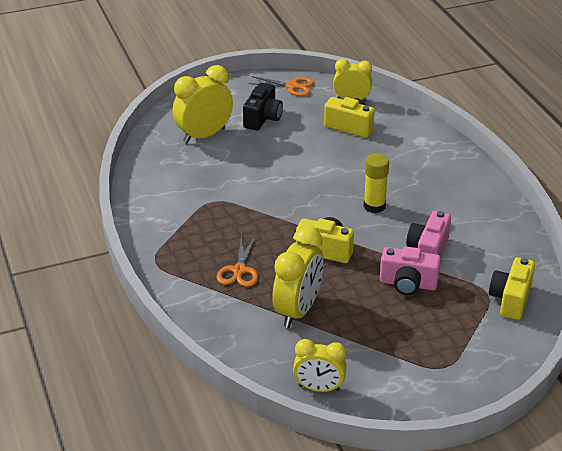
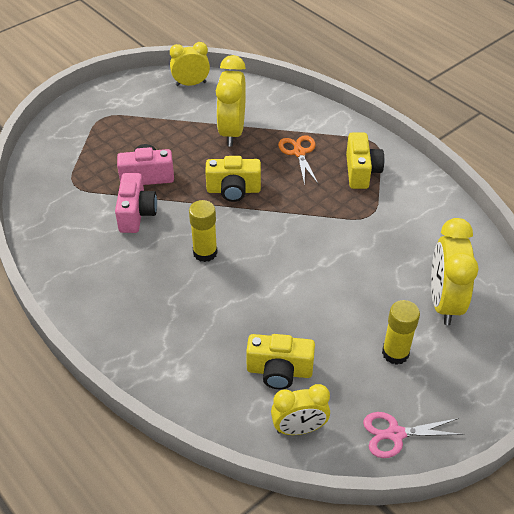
camera: 160 degrees right, 10 degrees up
yellow clock [172,65,233,143] -> yellow clock turned 150 degrees clockwise [431,218,479,325]
black camera [243,83,283,131] -> yellow glue stick [382,300,420,365]
orange scissors [248,76,314,96] -> pink scissors [363,412,464,458]
yellow camera [489,257,535,320] -> yellow camera moved to [346,133,384,189]

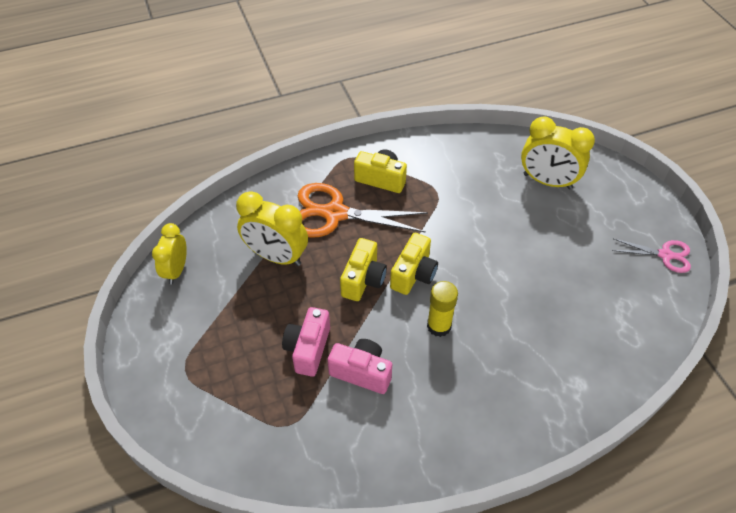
camera: 70 degrees left, 5 degrees up
yellow camera [246,334,315,389] -> yellow camera moved to [390,233,438,295]
yellow clock [271,384,330,435] -> none
orange scissors [278,135,319,186] -> orange scissors [298,183,428,238], size x1.84
pink scissors [363,412,464,458] -> pink scissors turned 90 degrees counterclockwise [612,238,691,273]
yellow glue stick [382,300,420,365] -> none

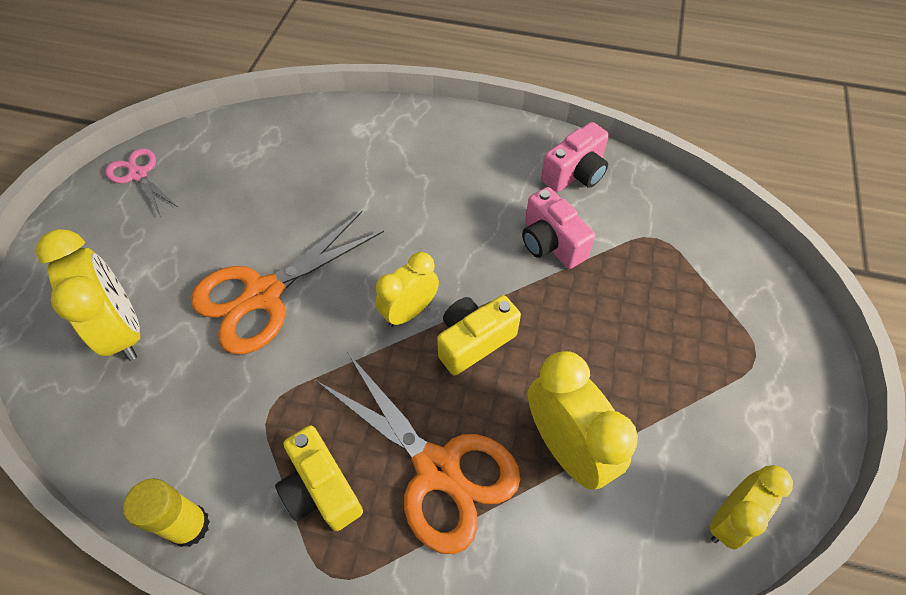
camera: 145 degrees left, 5 degrees up
pink camera [282,307,330,377] -> pink camera moved to [541,122,609,192]
yellow camera [390,233,438,295] -> yellow clock [375,252,439,327]
yellow glue stick [427,281,458,337] -> yellow glue stick moved to [123,479,210,547]
none -> orange scissors [191,211,384,354]

